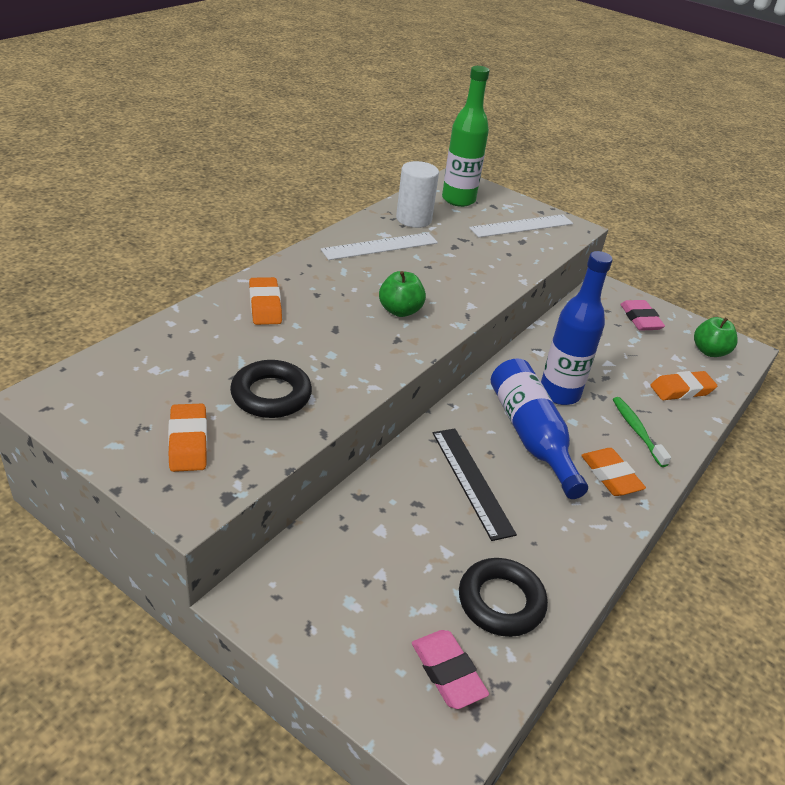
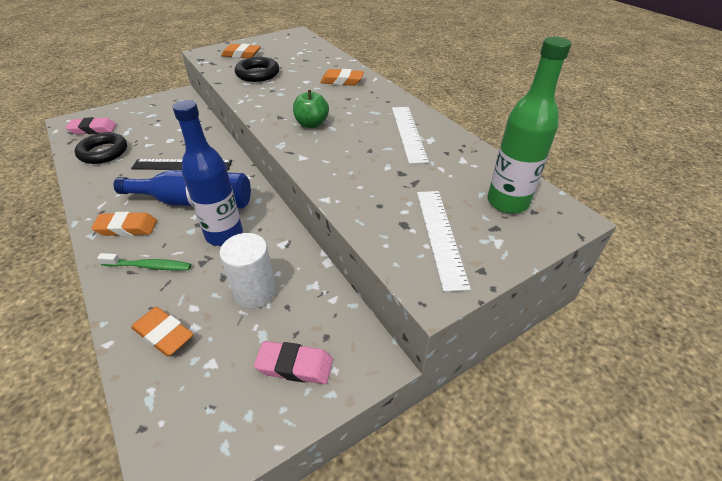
camera: 115 degrees right, 5 degrees up
white cylinder [396,161,439,228] -> white cylinder moved to [219,233,276,309]
orange eraser [650,371,717,400] -> orange eraser turned 60 degrees counterclockwise [131,307,194,356]
green apple [694,317,738,357] -> none

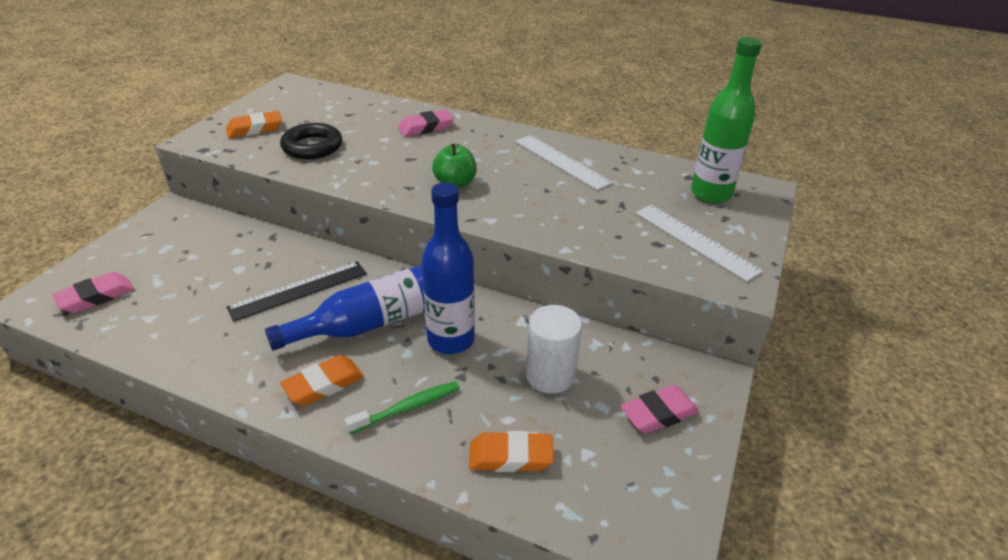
camera: 35 degrees left, 5 degrees down
black ring [75,132,127,164] -> none
orange eraser [320,69,364,86] -> pink eraser [398,110,454,137]

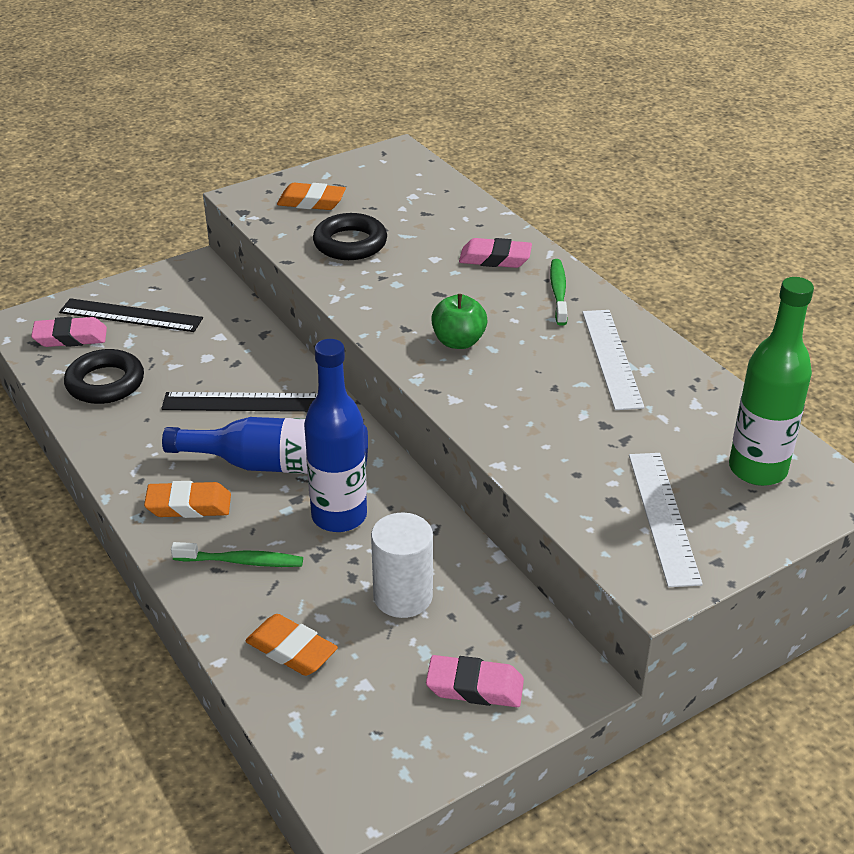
camera: 35 degrees right, 0 degrees up
none -> black ruler [59,298,203,332]
none -> black ring [64,349,144,404]
none -> green toothbrush [550,259,568,326]

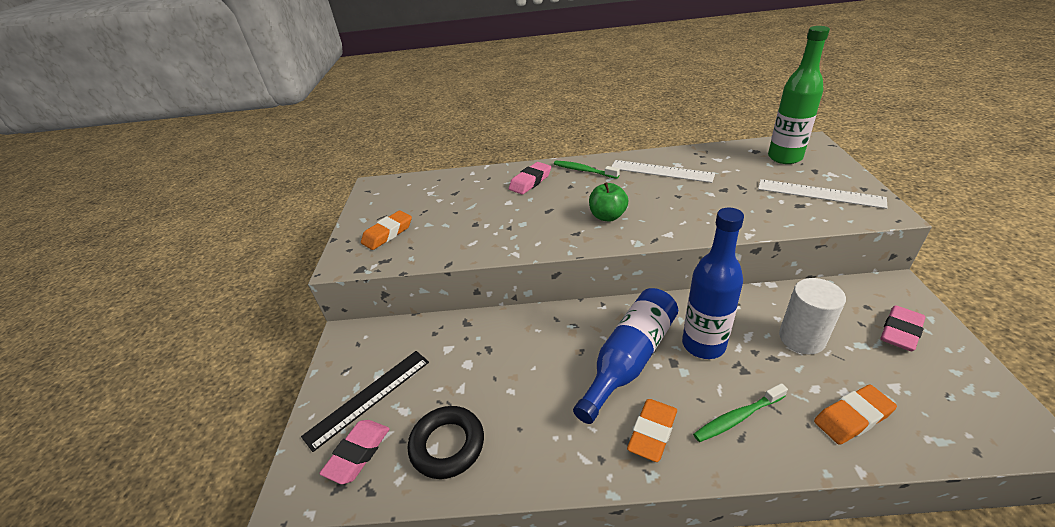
camera: 55 degrees left, 0 degrees up
black ruler [161,392,318,412] -> none
green toothbrush [171,542,303,567] -> green toothbrush turned 150 degrees counterclockwise [693,383,788,442]
black ring [313,213,387,260] -> none

